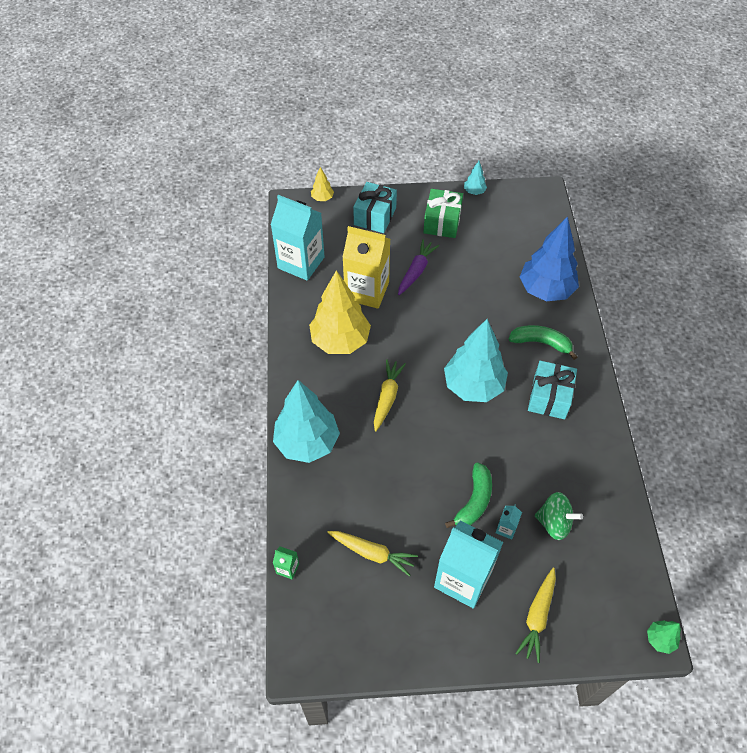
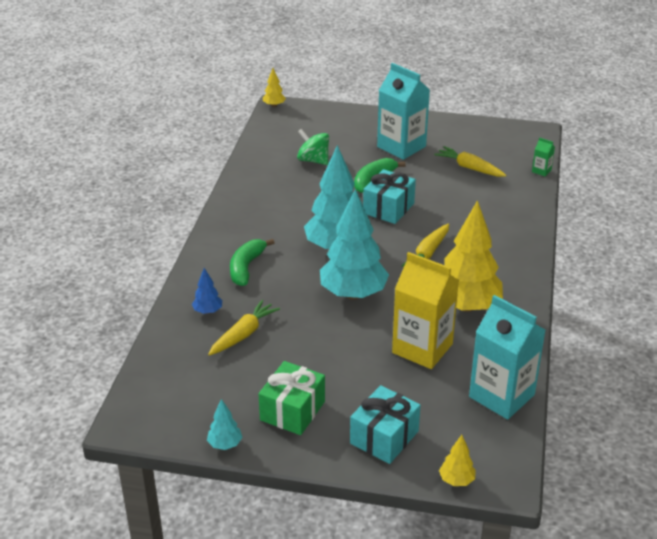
camera: 165 degrees left, 20 degrees down
turquoise tree [273,380,340,463] -> turquoise tree moved to [320,189,389,300]
purple carrot [398,239,439,295] -> none
turquoise carton [496,505,522,540] -> none
green banana [509,325,577,360] -> green banana turned 75 degrees clockwise [230,239,275,286]
yellow carrot [515,568,556,663] -> yellow carrot moved to [208,300,280,356]
blue tree [520,216,579,301] -> blue tree [192,268,222,314], size x0.43
turquoise gift [528,361,577,419] -> turquoise gift moved to [363,169,416,224]
green tree [647,621,681,654] -> yellow tree [263,68,286,107]

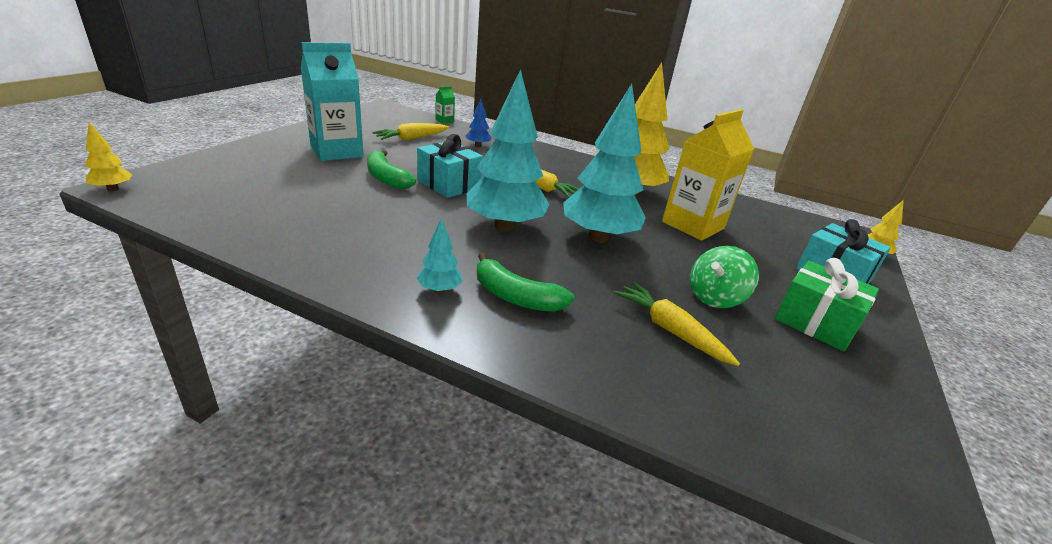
camera: 80 degrees left, 5 degrees down
blue tree [192,268,222,314] -> blue tree moved to [466,99,491,147]
turquoise tree [207,399,243,450] -> turquoise tree moved to [417,218,463,293]
green spinning top [297,129,329,165] -> green spinning top moved to [690,246,759,308]
turquoise carton [469,295,546,420] -> none

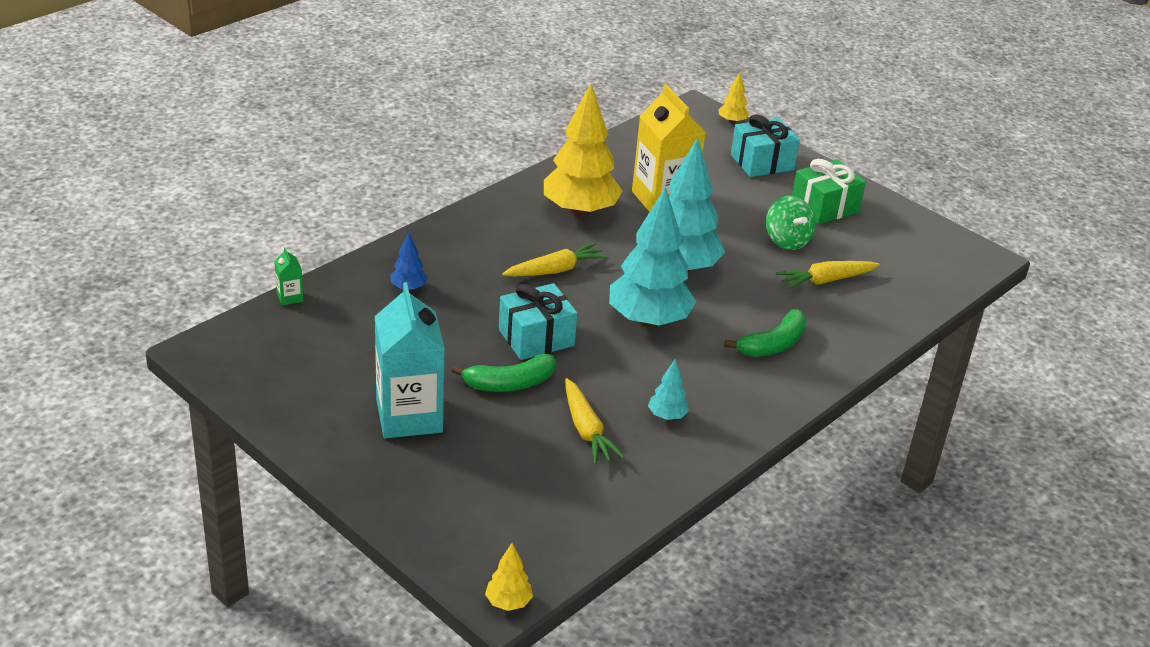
camera: 70 degrees left, 5 degrees up
yellow carrot [372,123,449,141] -> yellow carrot moved to [565,378,624,464]
turquoise tree [417,218,463,293] -> turquoise tree moved to [648,359,689,420]

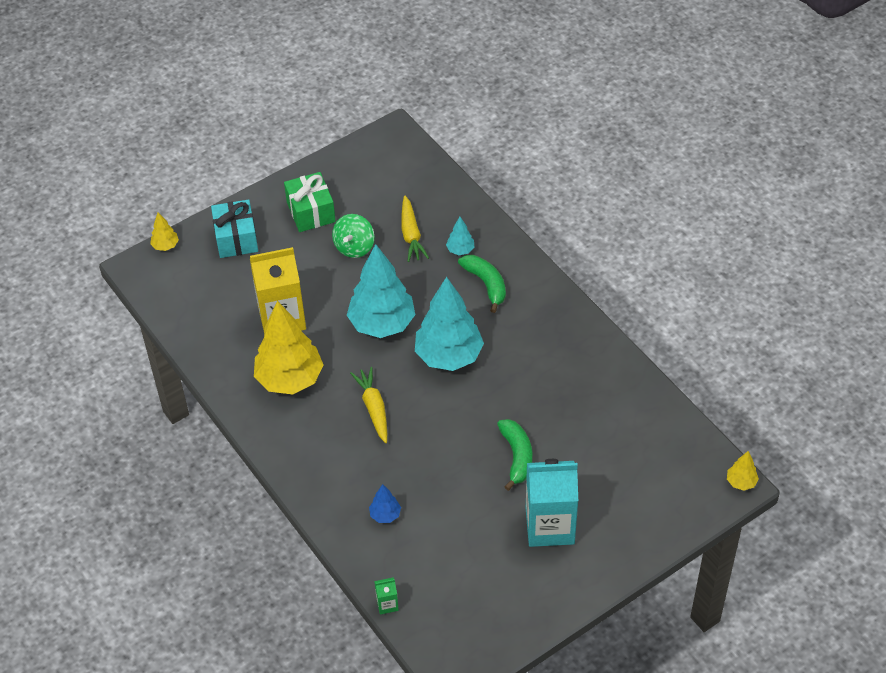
camera: 75 degrees left, 15 degrees up
turquoise gift [499,283,577,360] -> none
yellow carrot [565,378,624,464] -> none
turquoise tree [648,359,689,420] -> turquoise tree moved to [446,217,474,255]
green spinning top [766,196,815,250] -> green spinning top turned 120 degrees clockwise [332,214,374,258]

